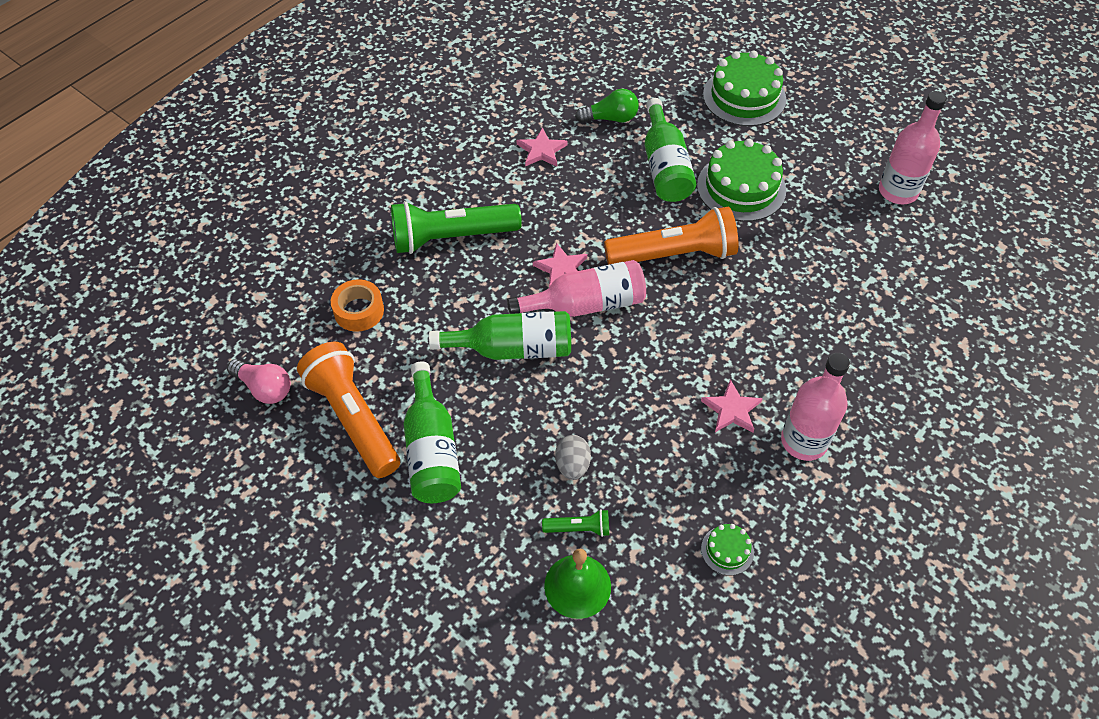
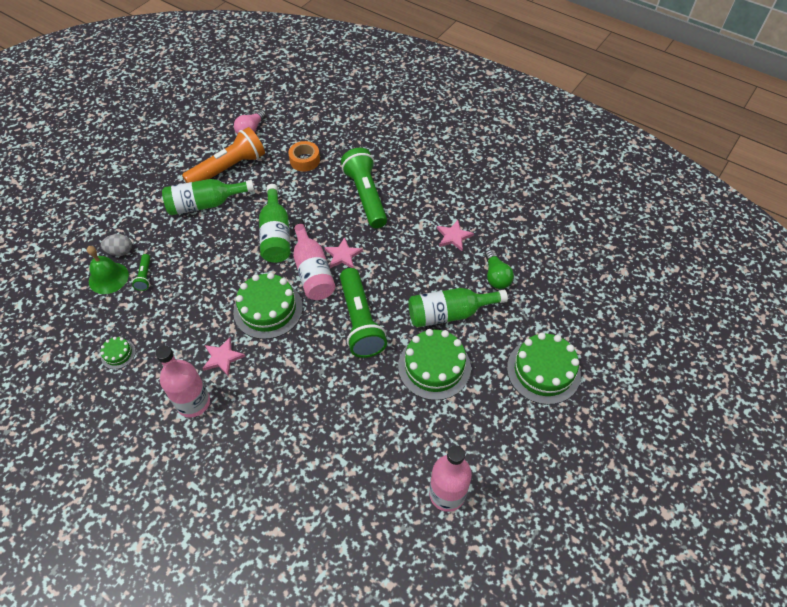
camera: 85 degrees right, 0 degrees up
grey egg [555,435,591,480] -> grey egg moved to [101,234,132,256]
orange flashlight [604,207,738,265] -> green flashlight [340,268,387,358]
none -> green cake [233,273,303,339]

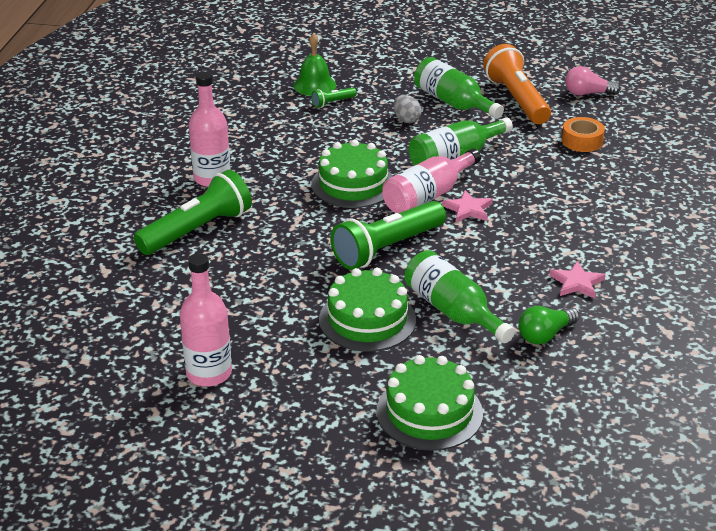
camera: 65 degrees right, 20 degrees down
green cake [100,337,136,369] -> none
grey egg [101,234,132,256] -> grey egg moved to [393,95,422,123]
orange flashlight [182,127,265,183] -> orange flashlight turned 135 degrees counterclockwise [483,44,551,124]
pink star [202,337,245,376] -> none
green flashlight [341,148,387,228] -> green flashlight moved to [134,170,252,255]

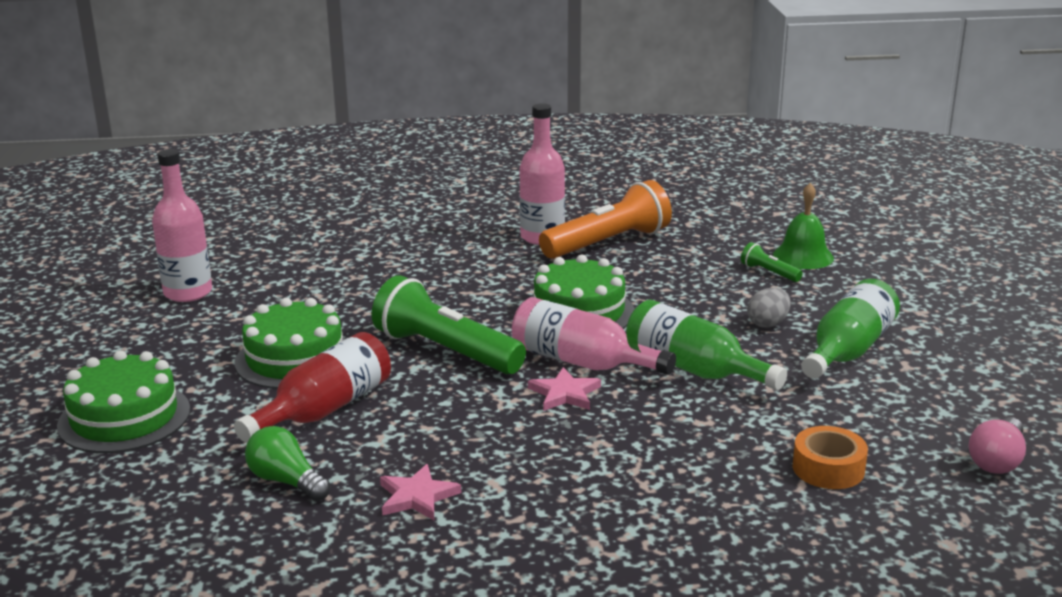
camera: 75 degrees right, 10 degrees down
green flashlight [134,170,252,255] -> none
green bottle [405,250,515,343] -> red bottle [234,332,391,442]
orange flashlight [483,44,551,124] -> orange flashlight moved to [539,180,672,259]
pink light bulb [565,66,621,96] -> pink light bulb turned 135 degrees counterclockwise [969,417,1026,474]

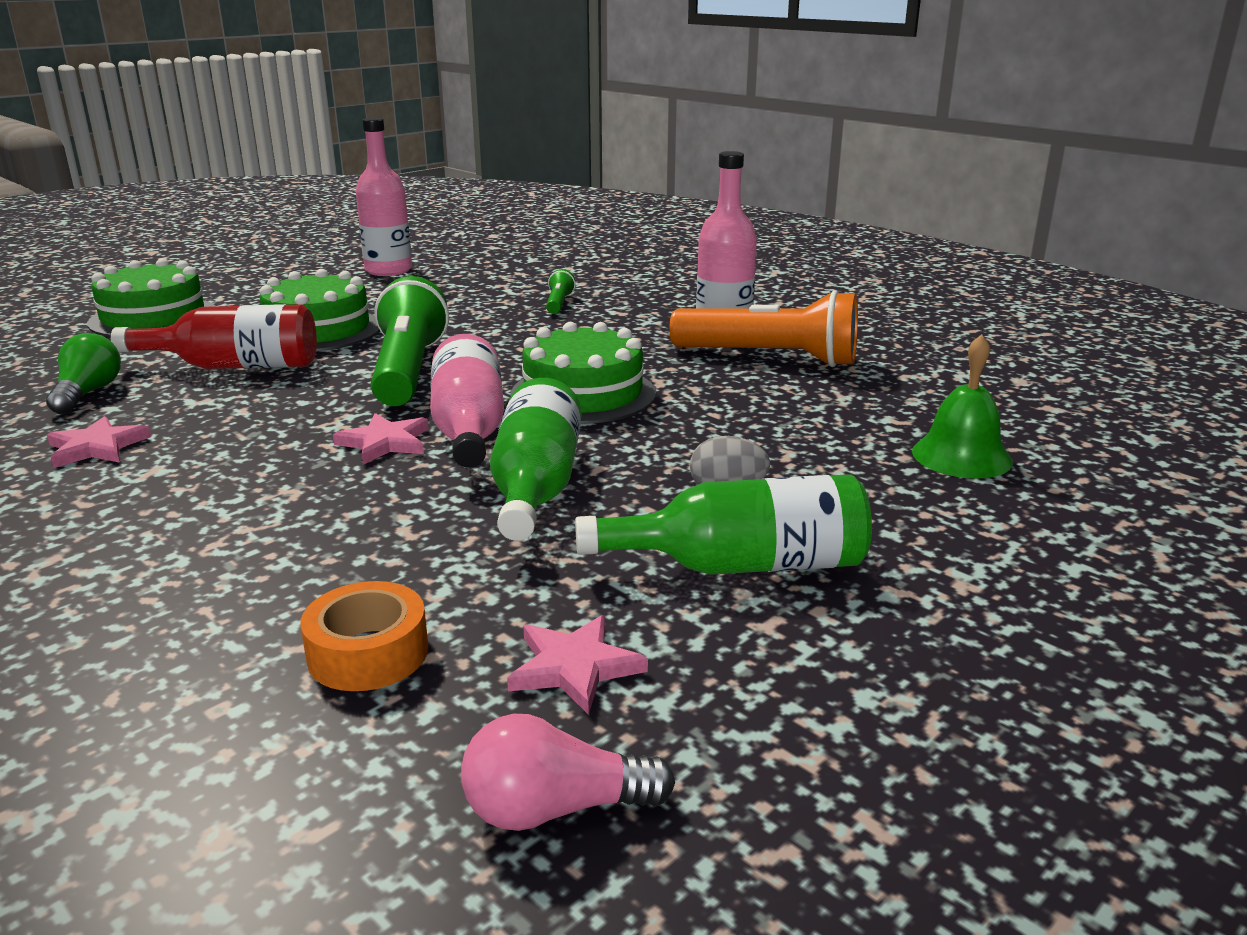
camera: 50 degrees right, 0 degrees up
green flashlight [741,242,803,282] -> green flashlight moved to [546,269,576,314]
none -> pink star [507,615,648,715]

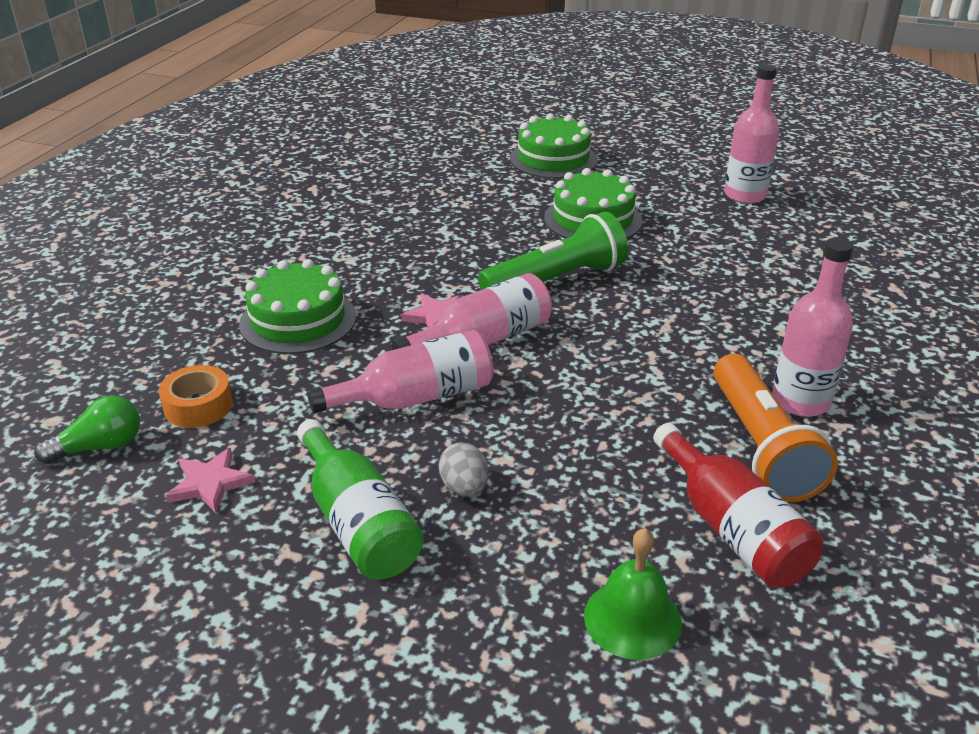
camera: 65 degrees right, 10 degrees up
green light bulb [46,333,121,414] -> green light bulb moved to [34,395,140,464]
pink star [47,416,151,468] -> none
red bottle [111,304,317,369] -> red bottle moved to [653,423,823,588]
pink light bulb [461,714,675,831] -> none
green bottle [490,378,581,541] -> pink bottle [307,330,493,414]
green cake [511,322,656,424] -> green cake moved to [239,259,356,354]
green flashlight [546,269,576,314] -> none

